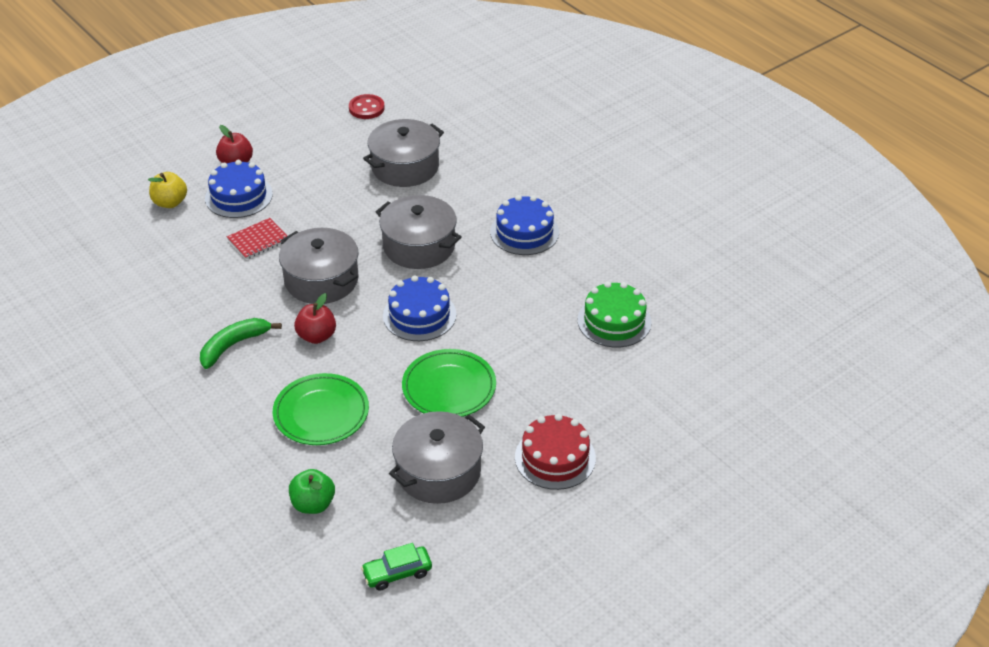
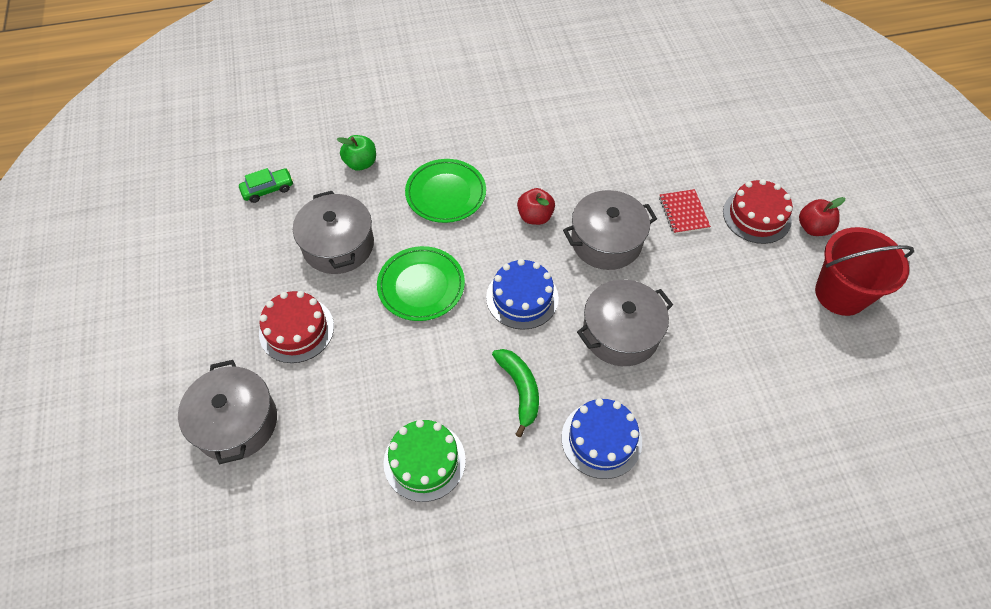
camera: 115 degrees right, 15 degrees up
yellow apple [148,172,187,208] -> none
green banana [200,318,282,369] -> green banana moved to [492,349,539,437]
blue cake [205,160,273,218] -> red cake [723,179,793,244]
red button [349,94,385,119] -> none
green car [361,543,432,591] -> green car turned 60 degrees clockwise [239,168,293,203]
grey pot [363,119,444,187] -> grey pot moved to [178,360,277,464]
none -> red bucket [815,227,914,316]

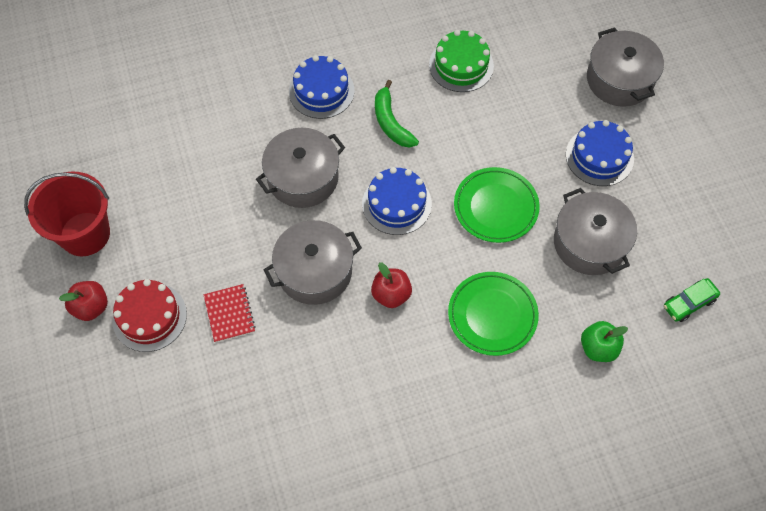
camera: 175 degrees right, 5 degrees up
red cake [259,291,334,363] -> blue cake [566,120,634,186]

